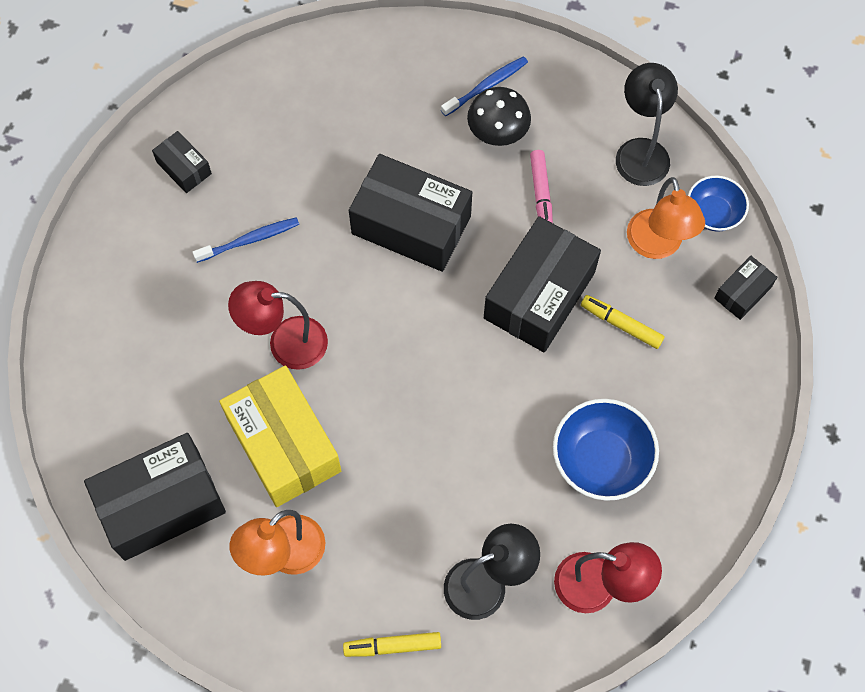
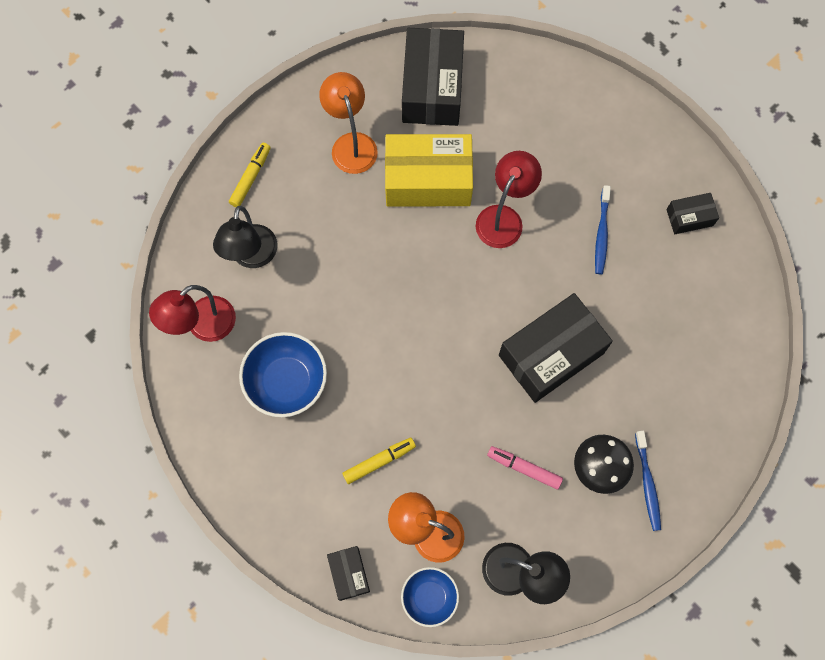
camera: 120 degrees right, 5 degrees up
black box [484,216,601,353] -> none

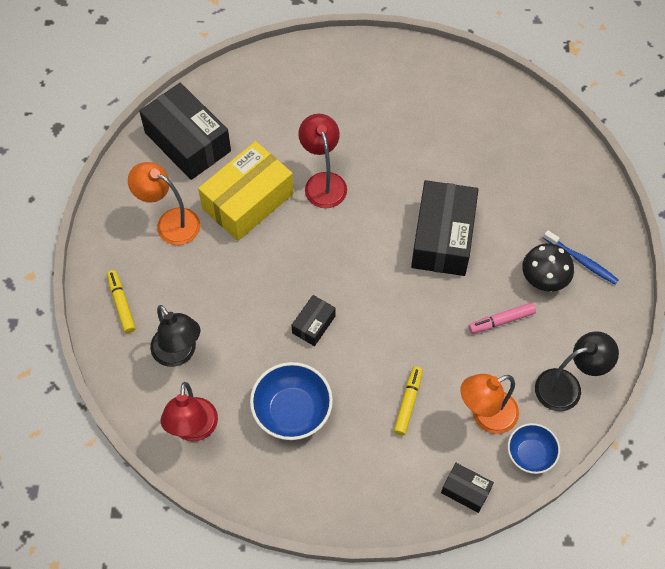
camera: 45 degrees left, 10 degrees down
blue toothbrush [595,185,611,274] -> none
black box [666,193,719,234] -> black box moved to [292,295,336,346]

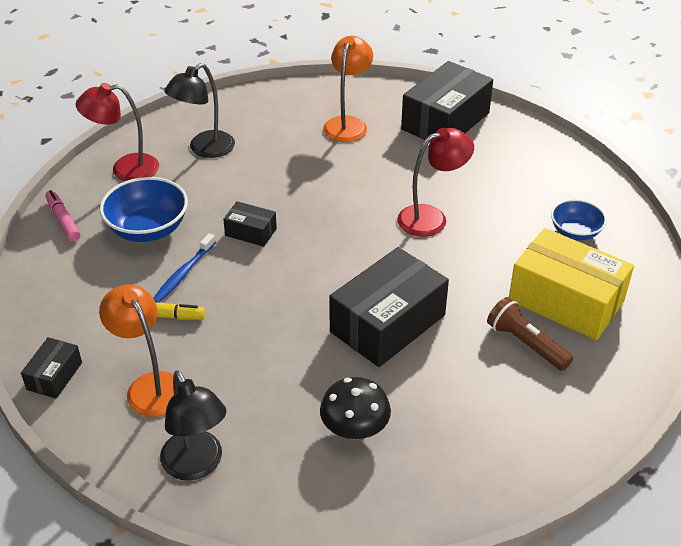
camera: 80 degrees right, 20 degrees down
yellow marker [107,270,135,333] -> none
yellow box [198,141,294,241] -> yellow box moved to [509,228,634,340]
black box [411,180,479,276] -> black box turned 45 degrees counterclockwise [329,247,449,367]
pink marker [468,303,536,334] -> pink marker moved to [45,190,81,242]
blue bowl [508,423,560,474] -> blue bowl moved to [551,199,607,240]
blue toothbrush [543,230,619,284] -> blue toothbrush moved to [153,233,216,303]
none -> brown flashlight [487,297,573,371]

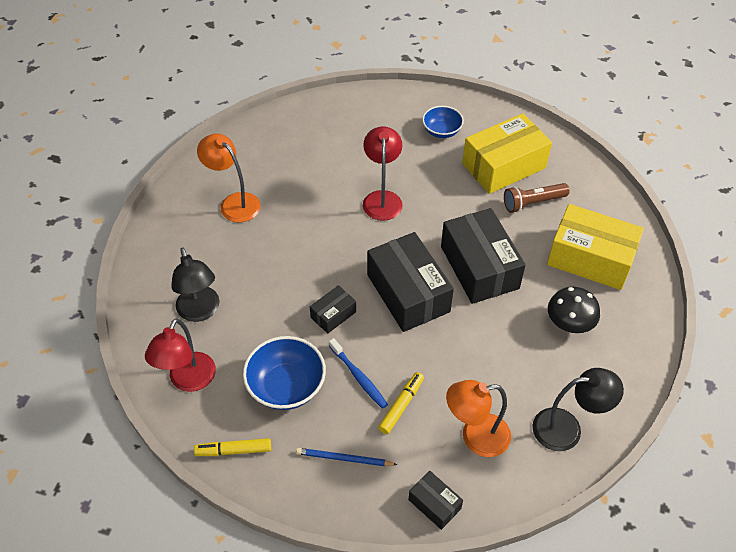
camera: 65 degrees left, 10 degrees up
pink marker [45,190,81,242] -> yellow marker [194,438,271,456]
black box [401,61,493,140] -> black box moved to [367,232,454,332]
none -> blue pencil [296,448,397,466]
none -> yellow box [547,204,644,290]

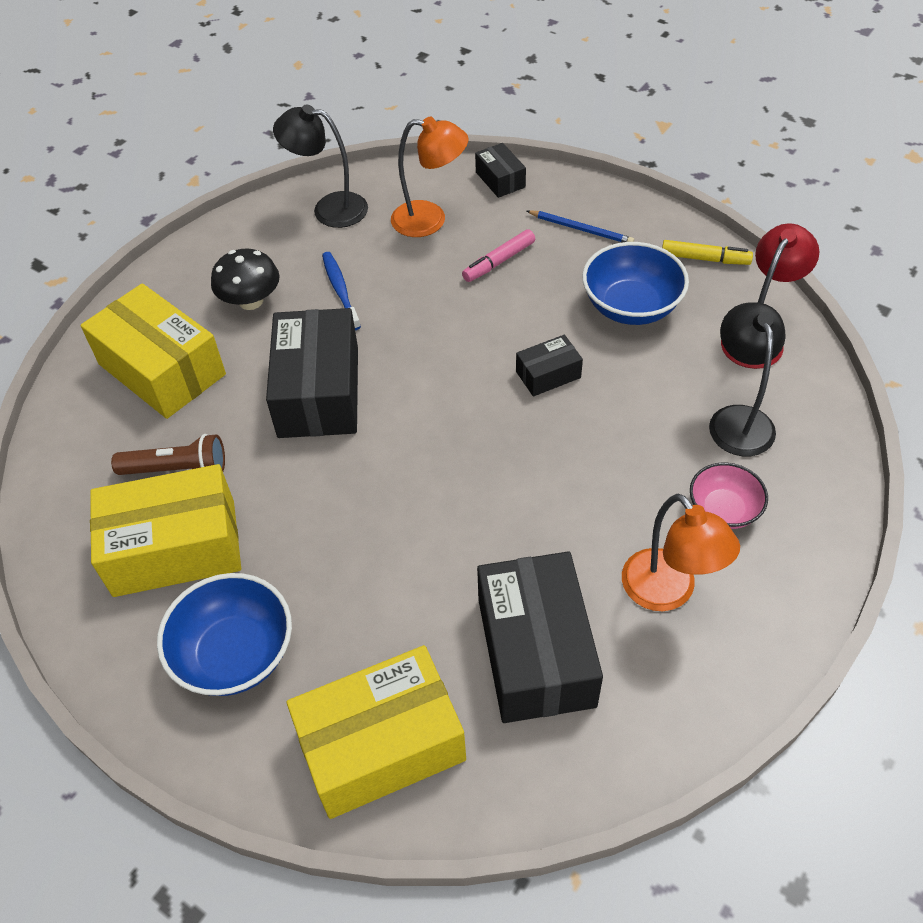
camera: 160 degrees left, 0 degrees up
blue toothbrush [329,338,388,409] -> blue toothbrush moved to [322,252,361,330]
red lamp [363,126,403,221] -> none
black box [367,232,454,332] -> black box moved to [477,551,603,723]
yellow marker [378,372,424,434] -> pink marker [462,229,535,282]
blue bowl [422,106,464,138] -> blue bowl [157,573,292,696], size x1.59
none -> yellow box [287,645,466,819]
none -> pink bowl [690,463,768,529]

